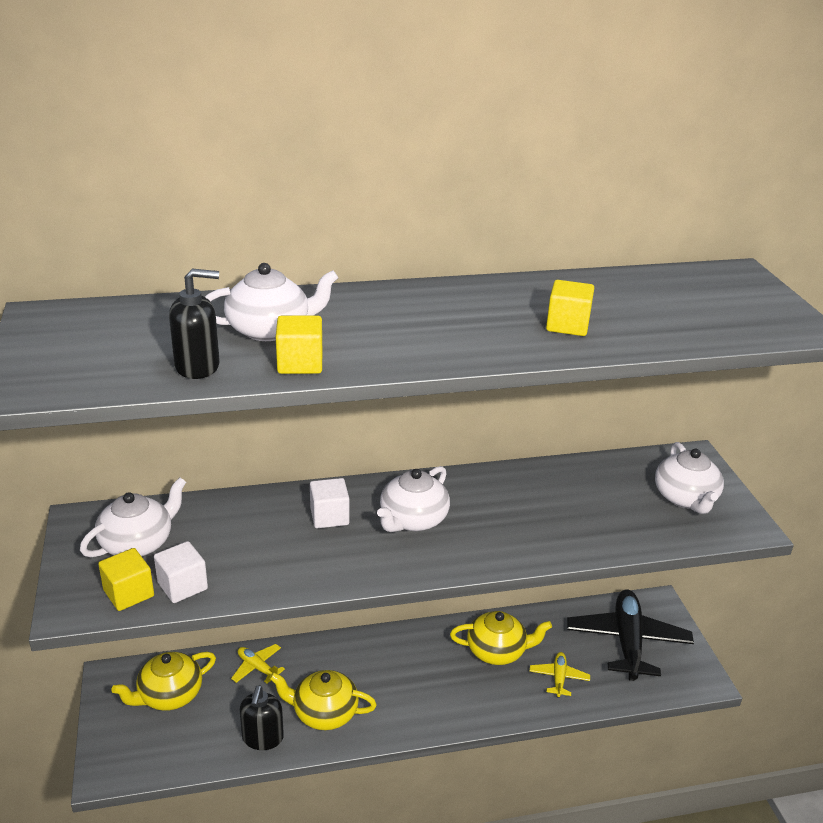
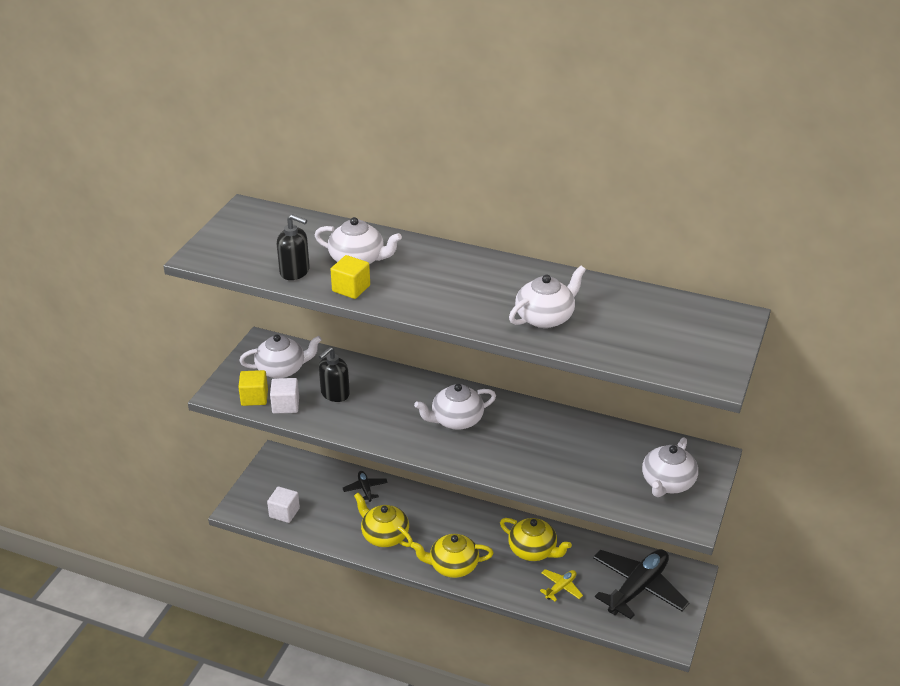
camera: 35 degrees right, 5 degrees up
yellow teapot [112,652,216,711] -> yellow teapot moved to [411,534,494,578]
yellow plane [231,644,285,683] -> black plane [343,471,388,502]
black soap dispenser [240,685,284,750] -> black soap dispenser moved to [319,347,350,402]
white cube [310,478,349,528] -> white cube moved to [267,486,300,523]
yellow cube [546,280,594,336] -> white teapot [509,266,586,328]

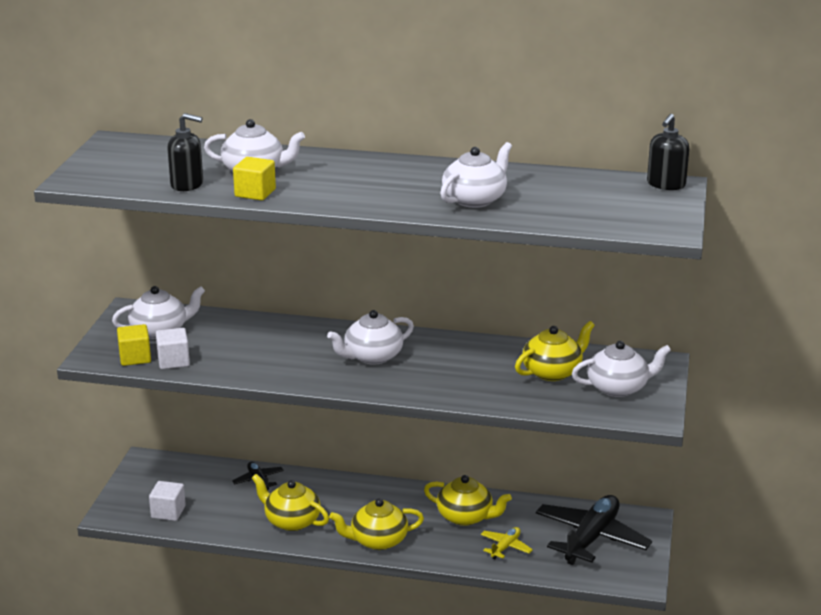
camera: 10 degrees left, 10 degrees down
black soap dispenser [319,347,350,402] -> black soap dispenser moved to [647,114,689,190]
white teapot [642,437,698,497] -> white teapot turned 120 degrees counterclockwise [572,341,671,397]
none -> yellow teapot [515,321,595,381]

